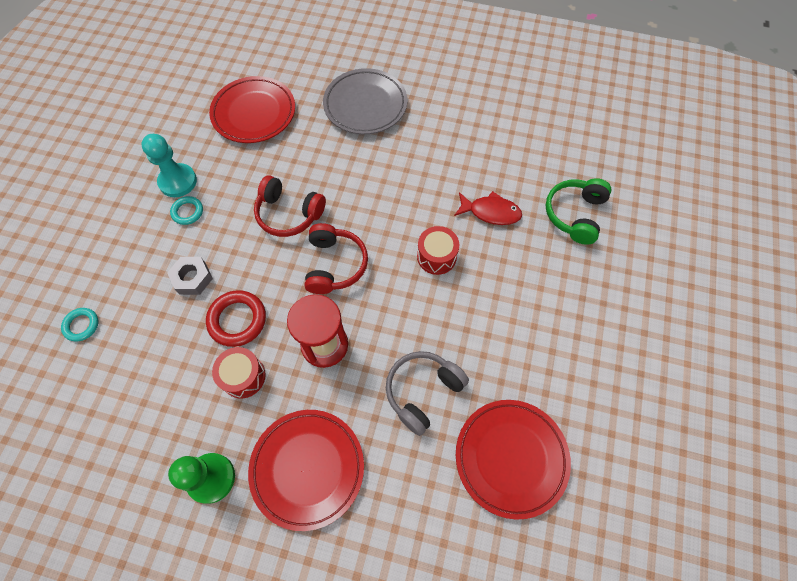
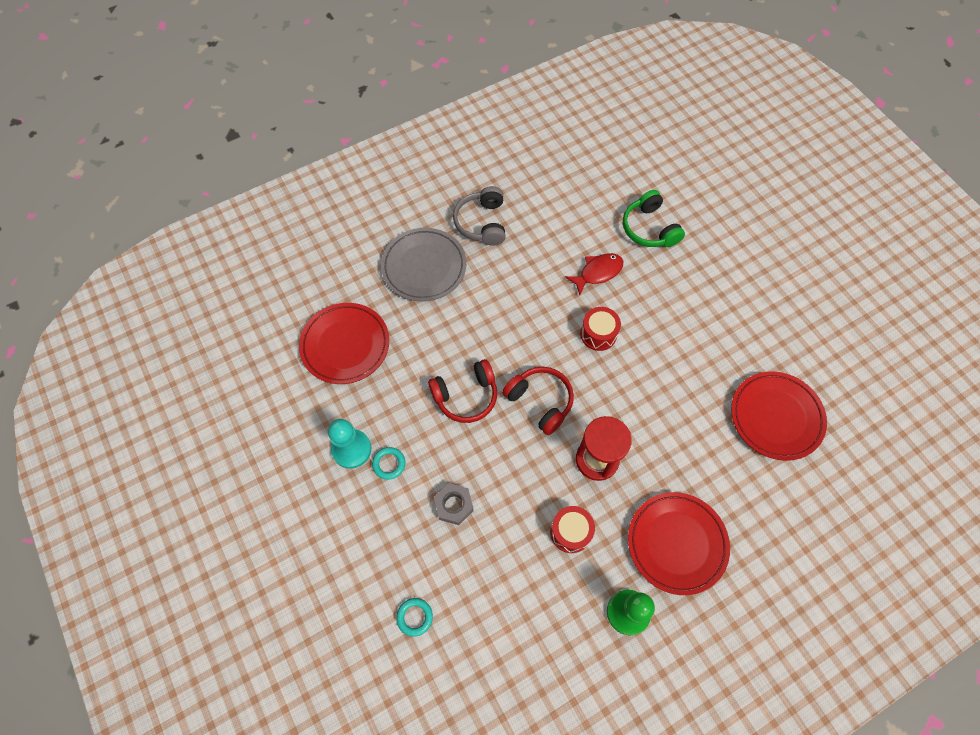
camera: 45 degrees left, 0 degrees up
red ring [206,290,266,347] -> none
grey headphones [386,351,469,436] -> grey headphones moved to [453,186,506,246]

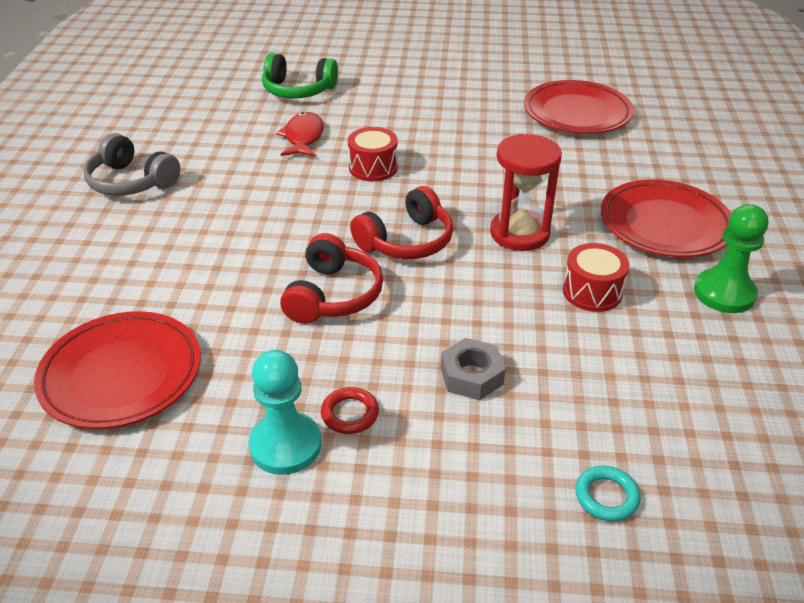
camera: 55 degrees left, 25 degrees down
turquoise ring [372,447,405,480] -> red ring [321,387,379,434]
grey plate [381,228,466,302] -> none
red headphones [502,367,574,435] -> red headphones turned 150 degrees clockwise [350,186,453,259]

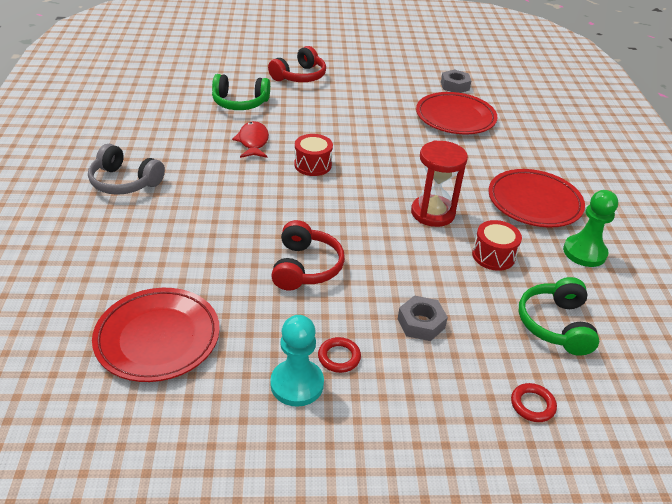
camera: 10 degrees left, 0 degrees up
red headphones [350,186,453,259] -> red headphones moved to [268,46,326,82]
turquoise ring [575,466,640,521] -> red ring [511,383,557,422]
none -> grey nut [441,69,471,93]
none -> green headphones [519,277,599,356]

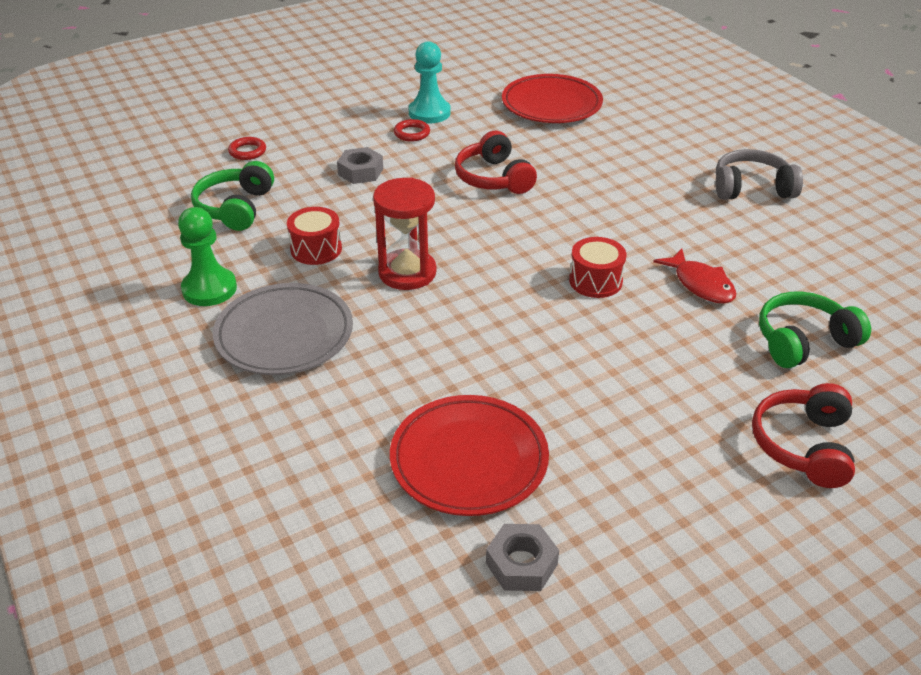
camera: 155 degrees right, 0 degrees up
red plate [489,169,585,228] -> grey plate [213,283,353,375]
green headphones [519,277,599,356] -> green headphones turned 150 degrees counterclockwise [191,161,274,231]

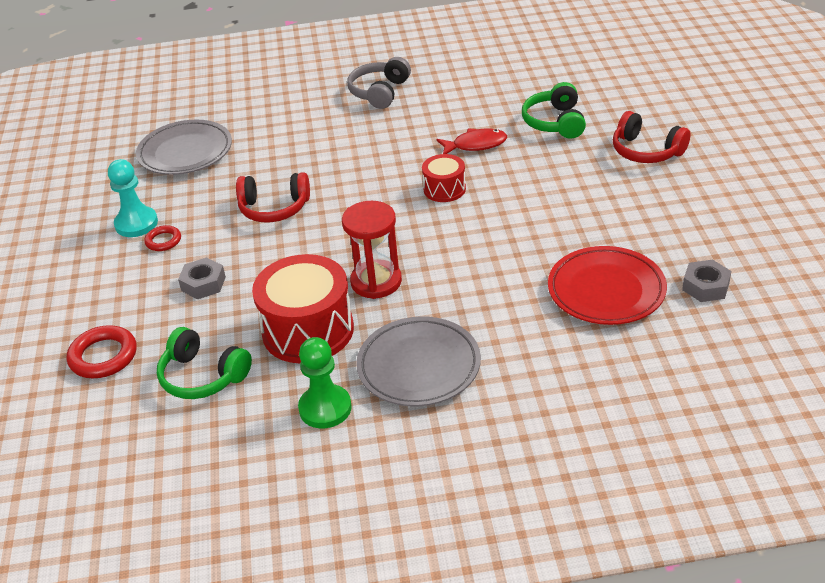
camera: 65 degrees left, 0 degrees up
red ring [228,137,266,160] -> red ring [67,325,137,378], size x1.67
red drum [287,207,342,265] -> red drum [252,254,354,363], size x1.88
red plate [502,74,603,123] -> grey plate [136,120,232,175]

